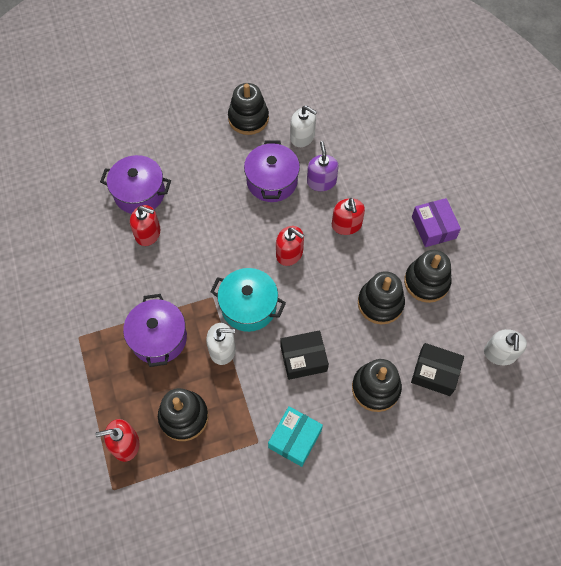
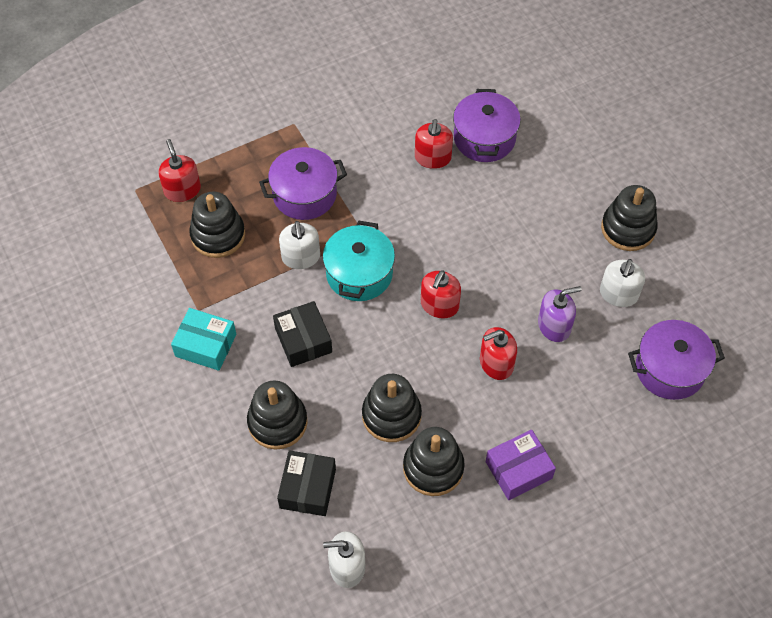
camera: 80 degrees right, 5 degrees down
purple pot [244,140,300,202] -> purple pot moved to [628,320,725,400]

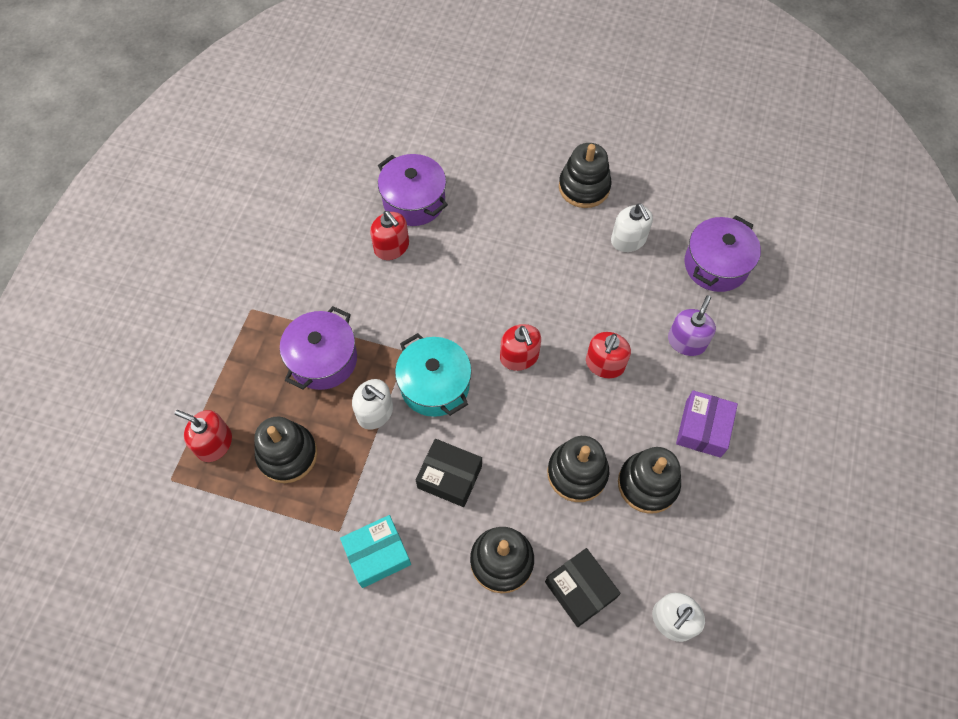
camera: 45 degrees left, 5 degrees up
purple soap dispenser [538,286,582,342] -> purple soap dispenser moved to [668,295,716,356]

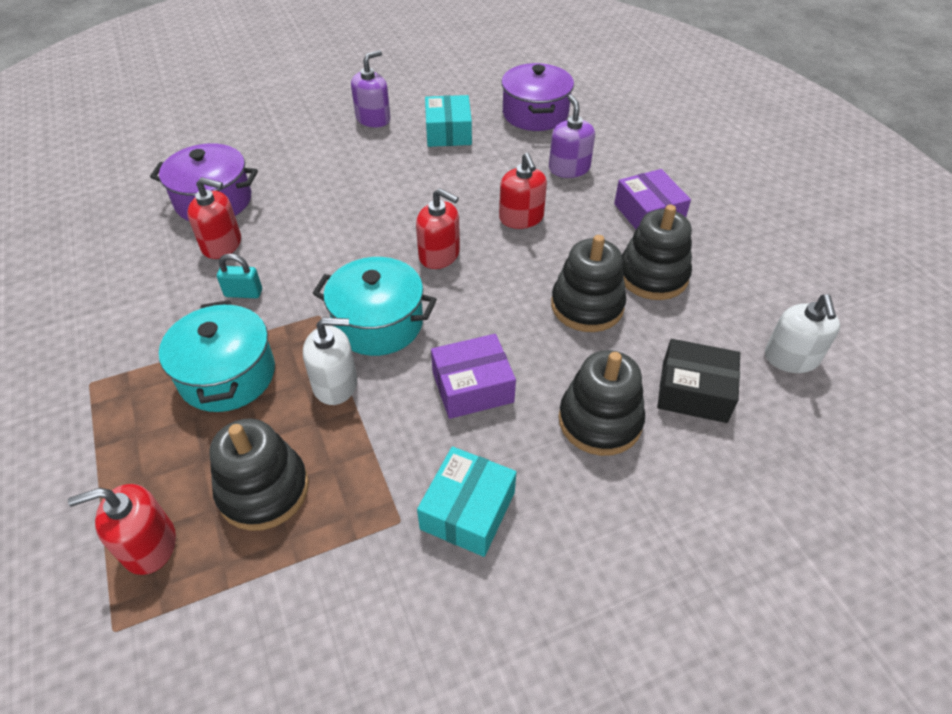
camera: 40 degrees left, 15 degrees down
purple pot [280,306,357,390] -> turquoise pot [159,300,275,412]
black box [416,439,482,507] -> purple box [431,334,516,419]
black stacking toy [559,143,612,208] -> purple soap dispenser [351,50,391,128]
white soap dispenser [611,203,653,252] -> turquoise box [425,95,472,147]
none -> turquoise padlock [217,253,262,298]

